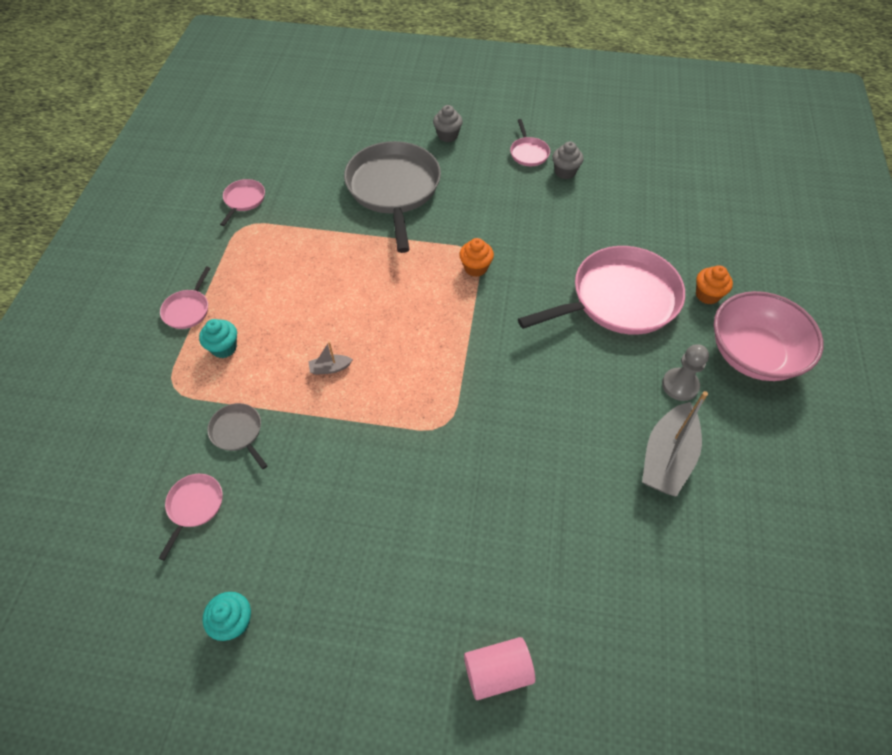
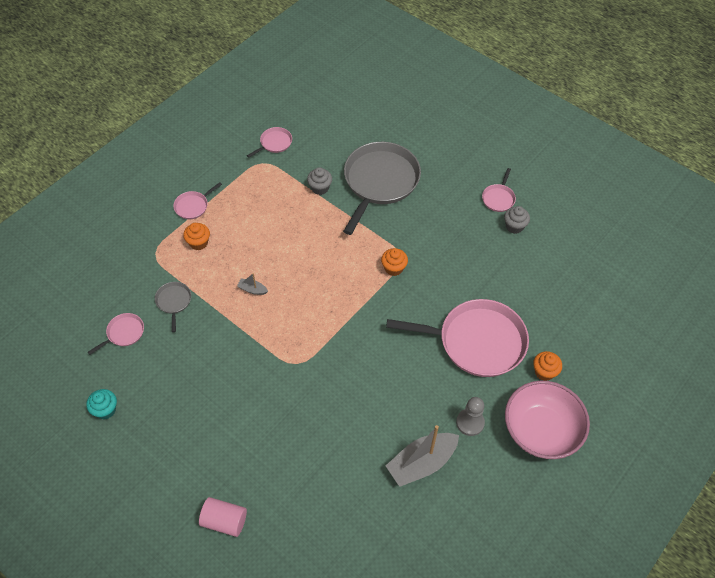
camera: 30 degrees right, 0 degrees up
turquoise cupcake [199,319,237,358] -> orange cupcake [183,223,210,250]
grey cupcake [433,105,463,142] -> grey cupcake moved to [307,167,332,195]

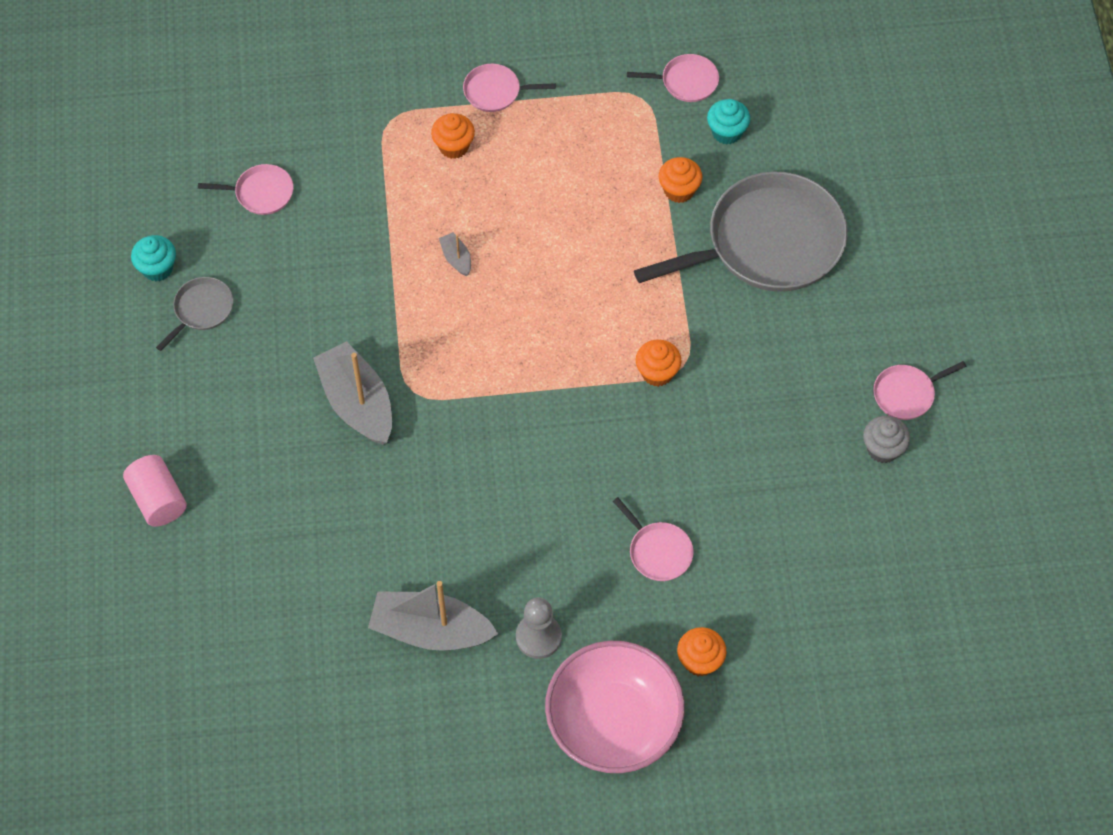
camera: 45 degrees right, 5 degrees up
grey pan [155,282,191,332] -> grey pan moved to [156,277,234,351]
grey cupcake [307,167,332,195] -> orange cupcake [659,157,702,203]
pink pan [386,299,529,377] -> pink pan [613,497,694,581], size x0.43
none -> grey boat [313,341,392,445]
none -> turquoise cupcake [707,99,750,145]

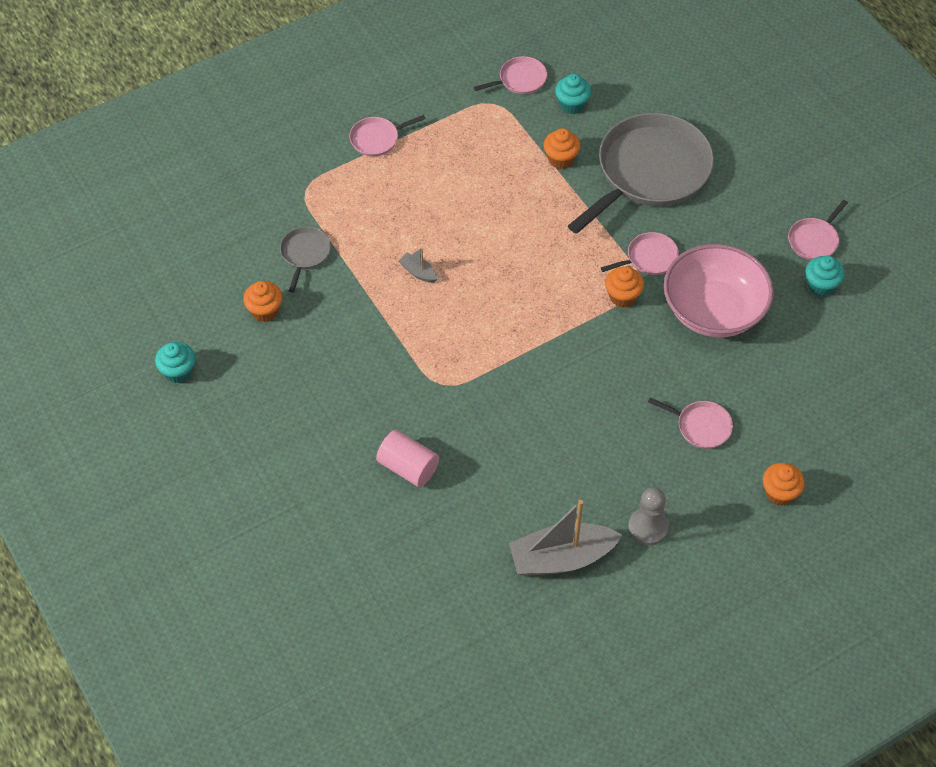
camera: 25 degrees left, 5 degrees down
pink cylinder [123,455,187,527] -> pink cylinder moved to [376,430,439,487]
grey pan [156,277,234,351] -> grey pan moved to [280,226,331,292]
pink pan [198,164,294,215] -> pink pan moved to [601,232,679,275]
grey boat [313,341,392,445] -> none
orange cupcake [431,113,475,159] -> orange cupcake moved to [243,281,283,322]
pink bowl [545,641,684,773] -> pink bowl moved to [664,244,774,337]
grey cupcake [863,416,910,463] -> turquoise cupcake [805,256,845,296]

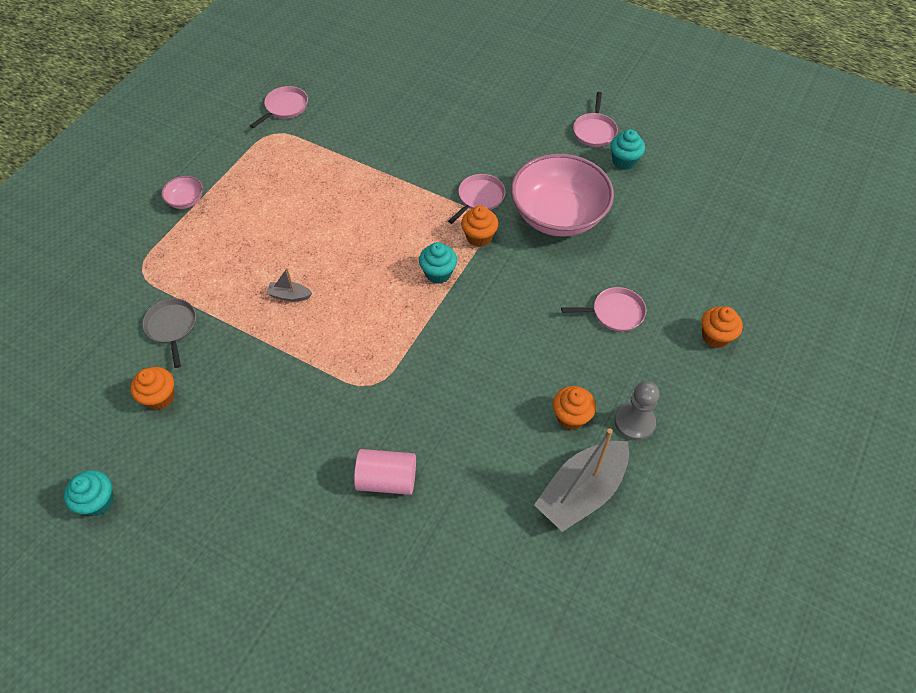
camera: 30 degrees left, 0 degrees up
pink pan [349,115,426,156] -> pink bowl [161,176,203,209]
orange cupcake [543,128,581,169] -> orange cupcake moved to [553,386,596,430]
turquoise cupcake [555,74,591,114] -> turquoise cupcake moved to [419,242,457,284]
grey pan [568,113,714,234] -> none

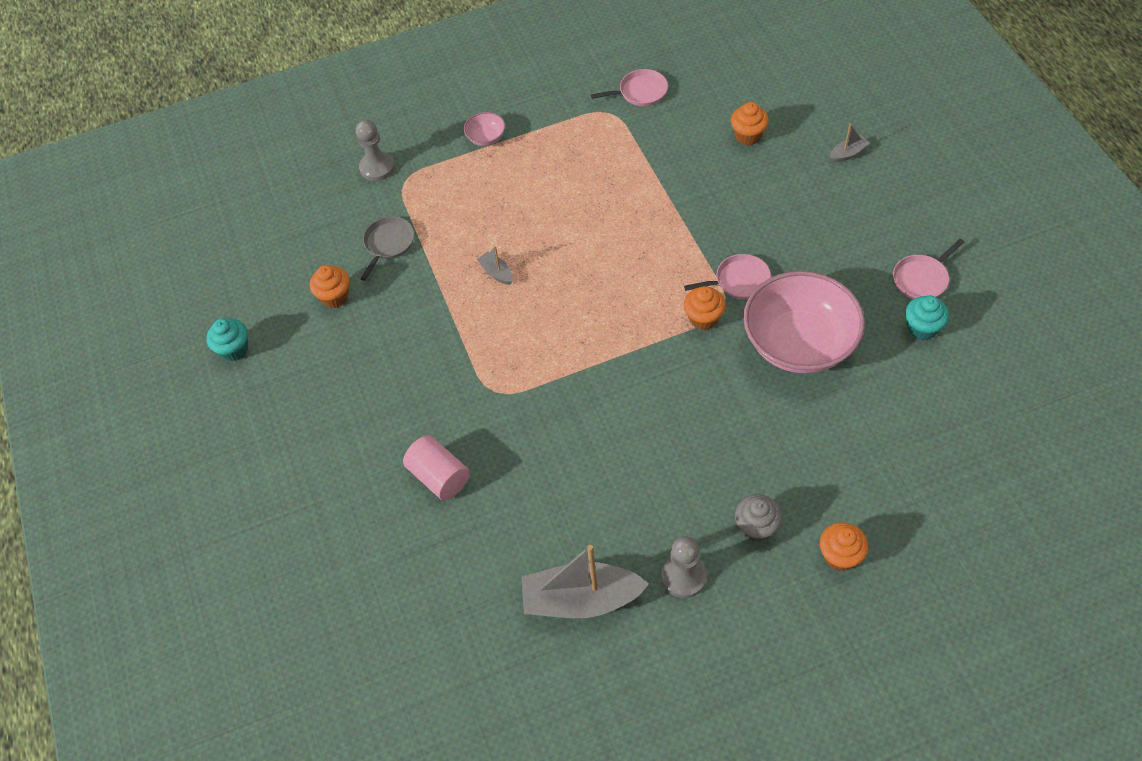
camera: 45 degrees right, 0 degrees up
turquoise cupcake [419,242,457,284] -> none
orange cupcake [553,386,596,430] -> orange cupcake moved to [731,102,769,145]
pink pan [561,287,646,332] -> none
none -> grey pawn [356,120,395,181]
none -> grey cupcake [735,494,782,542]
none -> grey boat [830,124,870,163]

